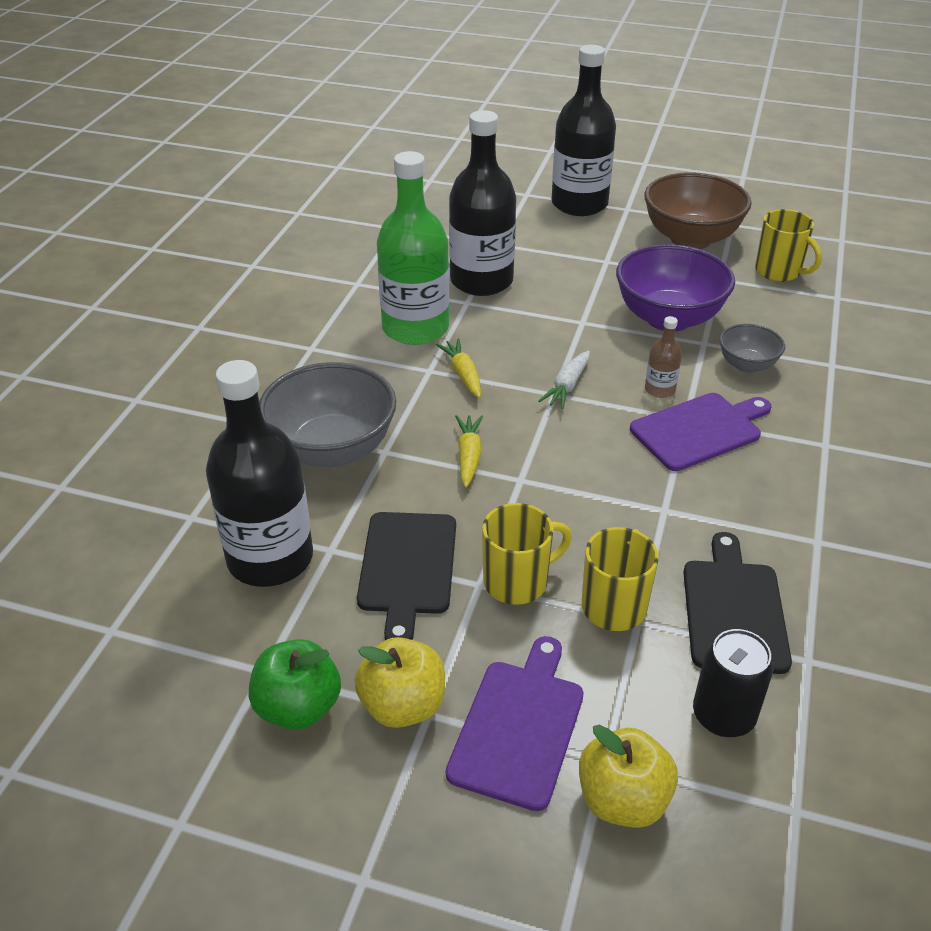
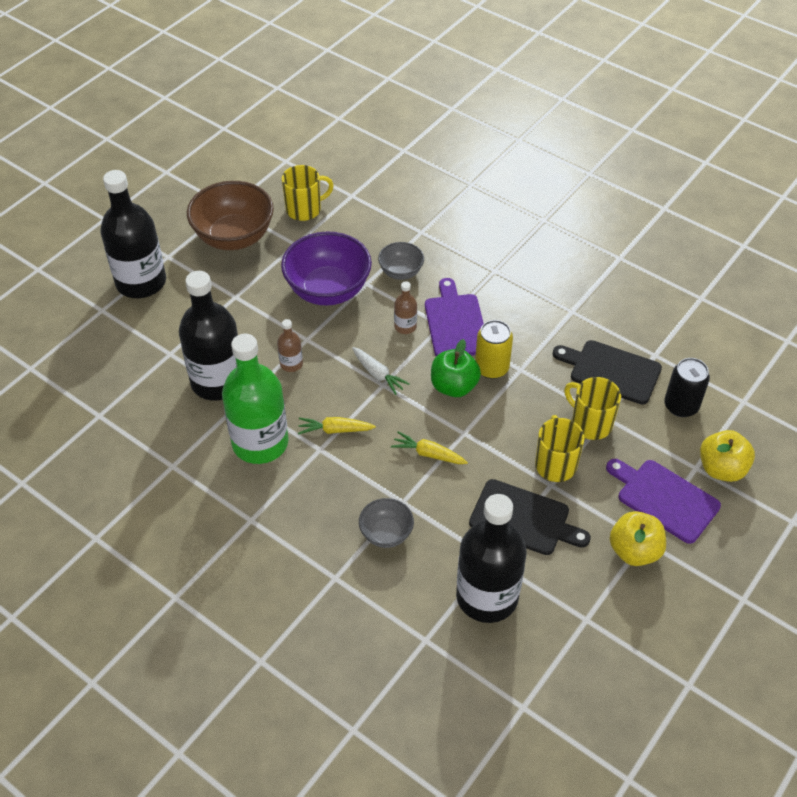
camera: 70 degrees left, 10 degrees up
green apple [249,639,341,730] -> green apple moved to [431,339,481,397]
grey bowl [259,362,396,467] -> grey bowl [359,498,414,548], size x0.53
none -> brown bottle [277,319,303,372]
none -> yellow can [475,320,513,379]

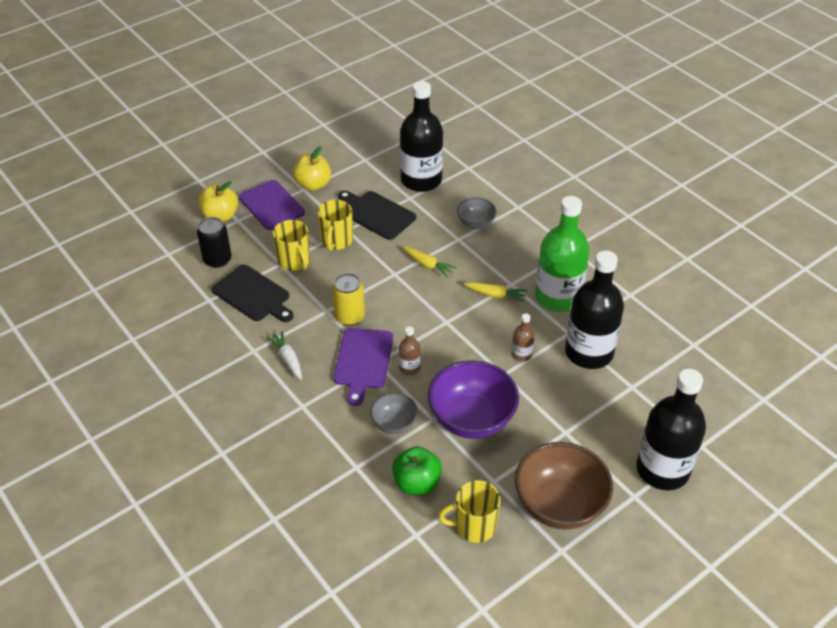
camera: 165 degrees left, 5 degrees down
white carrot [352,347,410,395] -> white carrot moved to [266,331,302,380]
green apple [431,339,481,397] -> green apple moved to [392,446,442,495]

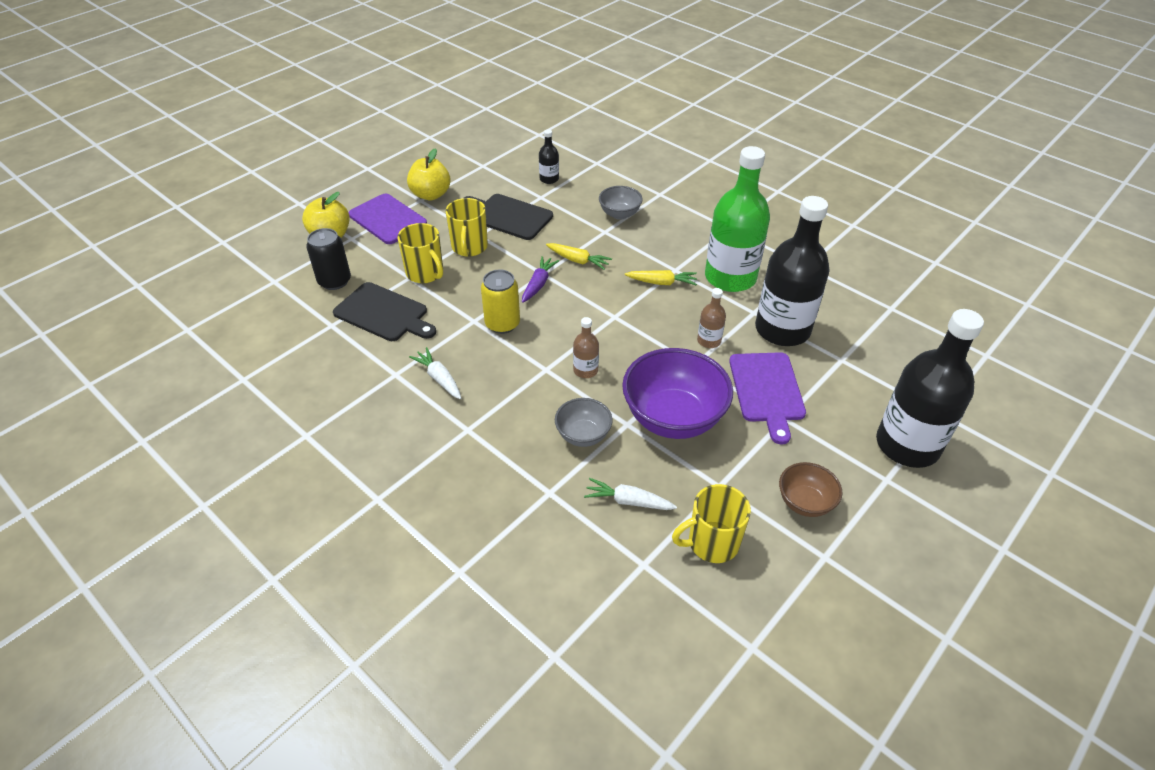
camera: 10 degrees left, 0 degrees up
purple cutting board [334,328,393,406] -> purple cutting board moved to [729,352,806,444]
green apple [392,446,442,495] -> white carrot [584,478,677,510]
black bottle [400,81,443,192] -> black bottle [539,129,559,184], size x0.43
brown bowl [515,442,613,530] -> brown bowl [779,462,843,517], size x0.53
none -> purple carrot [522,256,559,303]

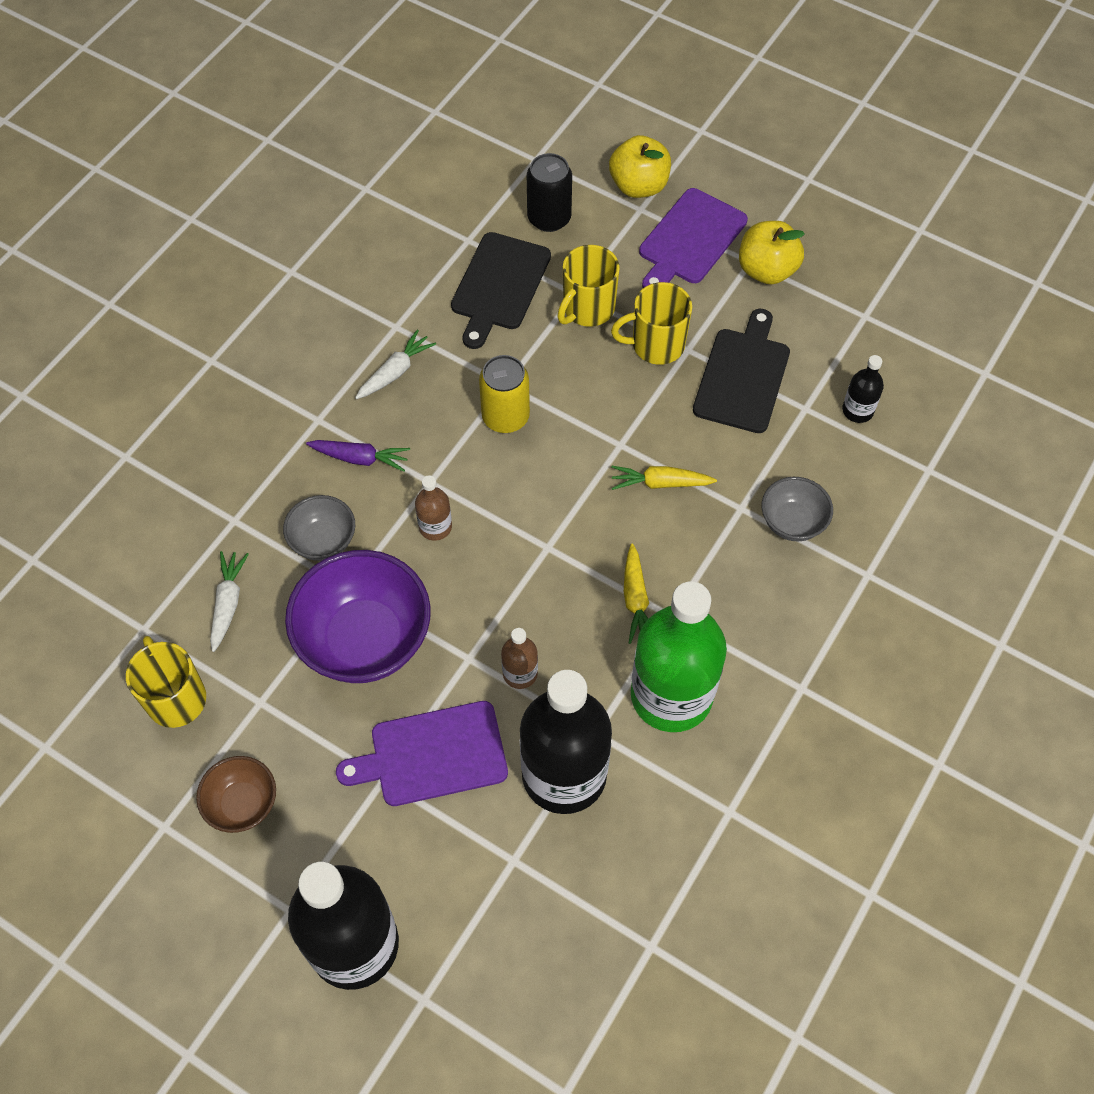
camera: 80 degrees right, 15 degrees up
purple carrot [522,256,559,303] -> purple carrot moved to [306,440,410,472]
yellow carrot [546,243,612,270] -> yellow carrot turned 75 degrees clockwise [611,466,717,490]

